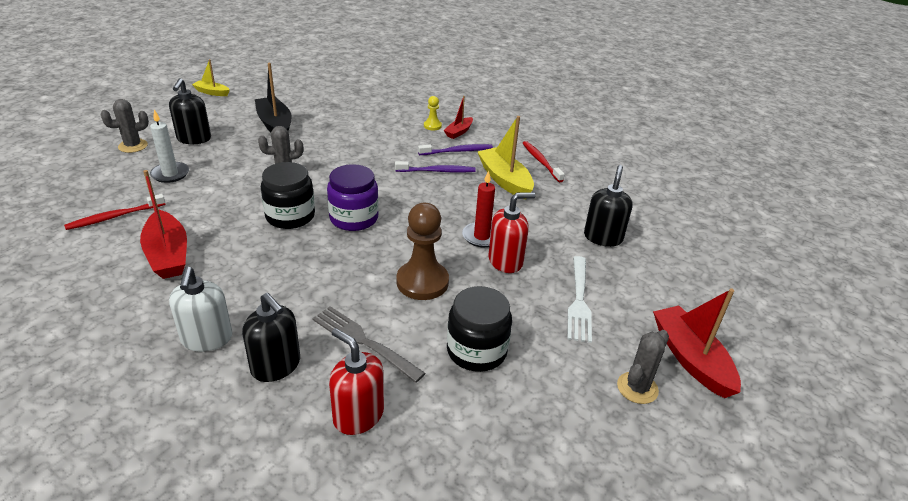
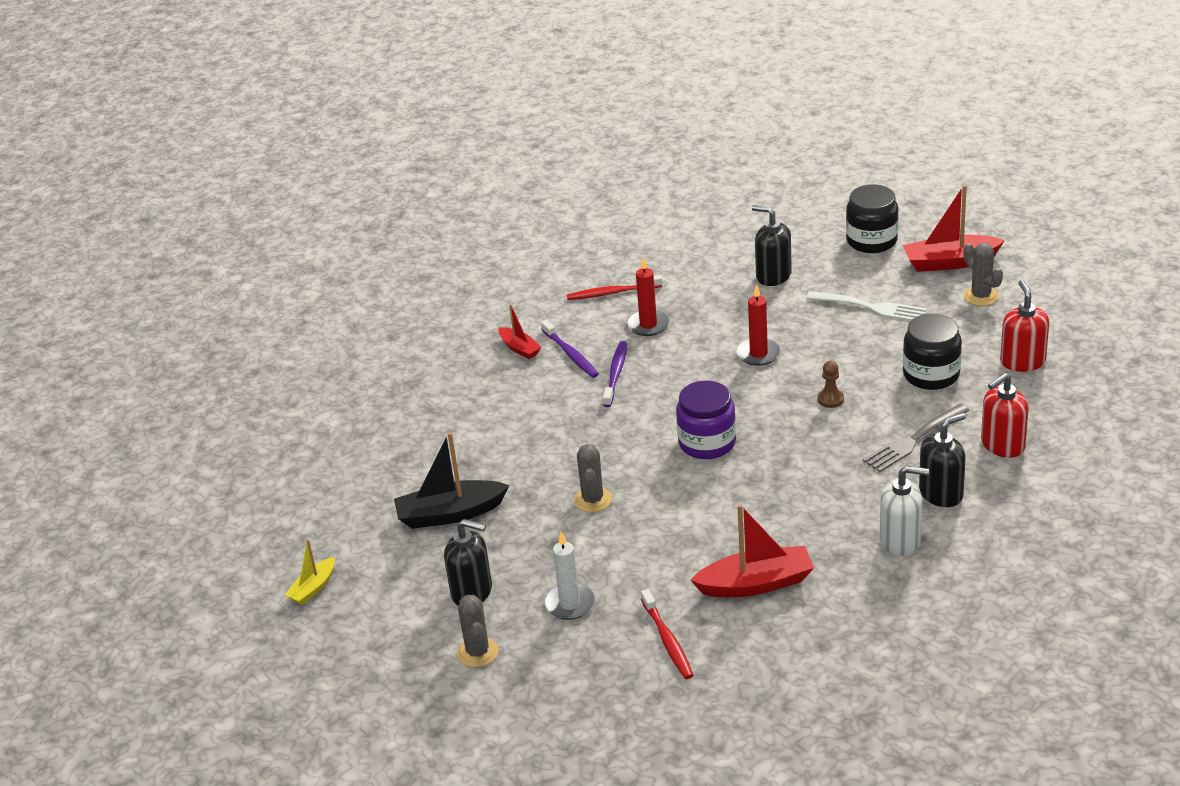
camera: 70 degrees left, 0 degrees up
black jar [261,162,315,229] -> black jar moved to [846,184,899,253]
brown pawn [396,203,449,300] -> brown pawn [817,361,844,408], size x0.48
purple toothbrush [418,144,493,155] -> purple toothbrush turned 150 degrees clockwise [541,320,599,378]
yellow pawn [424,96,442,130] -> none
yellow boat [477,116,534,200] -> red candle [627,257,670,336]
red soap dispenser [488,192,535,273] -> red soap dispenser moved to [1000,280,1049,372]

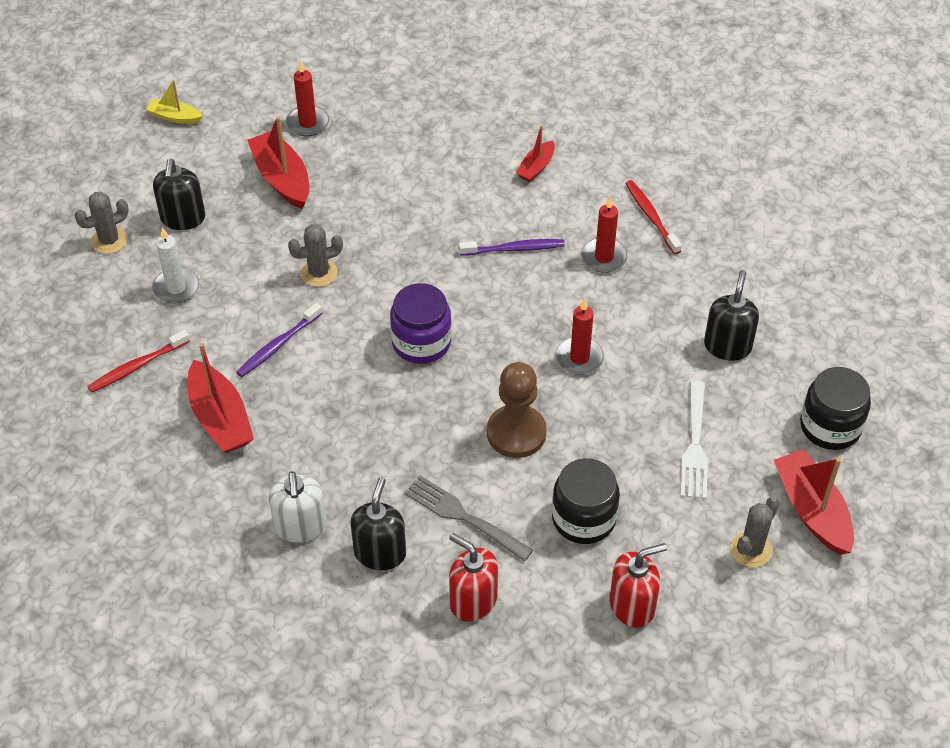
camera: 70 degrees right, 15 degrees up
black boat [394,432,509,529] -> red boat [247,116,309,209]
purple toothbrush [541,320,599,378] -> purple toothbrush moved to [236,303,322,377]
brown pawn [817,361,844,408] -> brown pawn [487,362,547,458], size x2.06
black soap dispenser [919,413,966,507] -> black soap dispenser turned 120 degrees counterclockwise [350,477,406,570]
none -> red candle [286,61,329,136]

